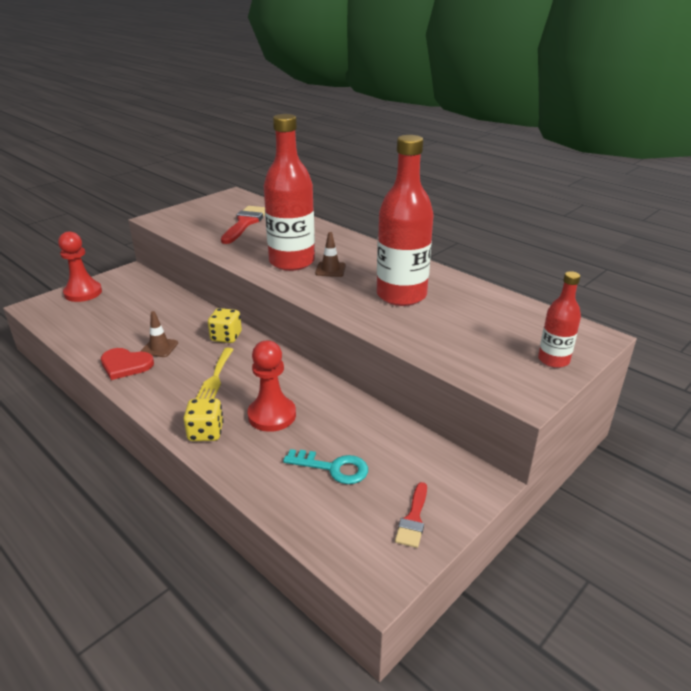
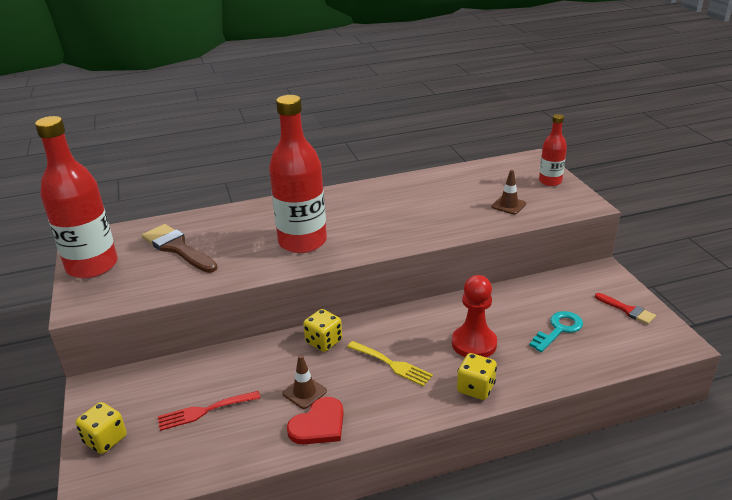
camera: 60 degrees left, 0 degrees up
red pawn [58,231,102,302] -> yellow dice [76,402,127,454]
red brush [221,206,265,244] -> brown brush [142,224,218,273]
brown traffic cone [315,232,346,277] -> brown traffic cone moved to [491,170,526,214]
red bottle [377,135,434,306] -> red bottle moved to [35,116,118,278]
none -> red fork [158,391,261,431]

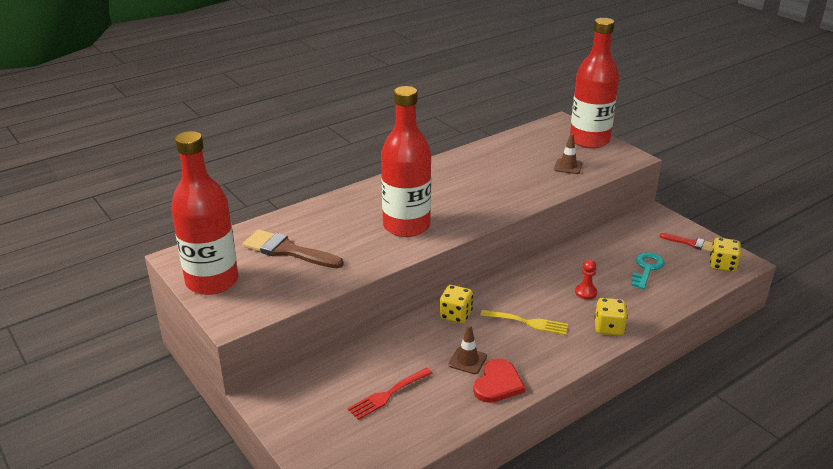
camera: 20 degrees left, 0 degrees up
yellow dice [76,402,127,454] -> yellow dice moved to [710,237,741,272]
red pawn [452,275,497,357] -> red pawn [575,260,597,300], size x0.53
red bottle [539,114,567,186] -> red bottle [570,18,619,149], size x1.91

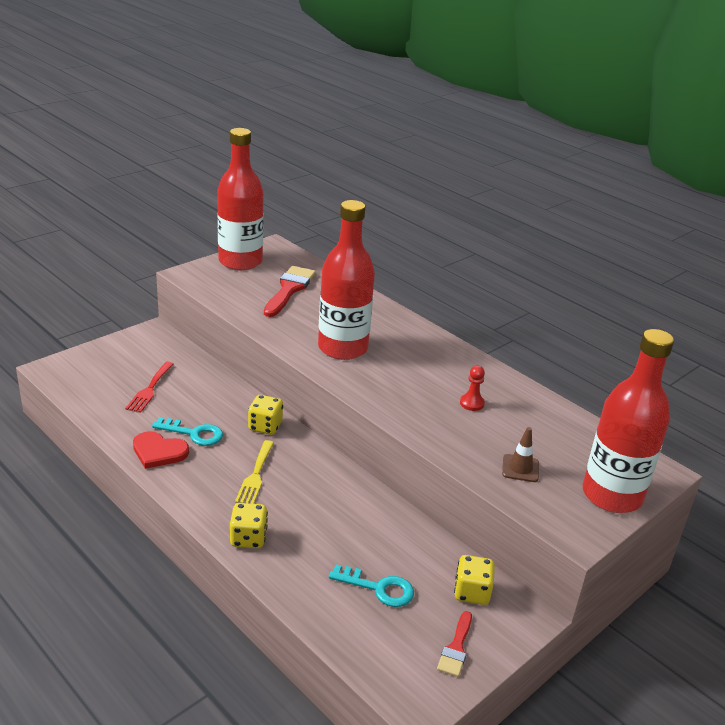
camera: 80 degrees right, 0 degrees up
brown brush [243,230,344,268] -> red brush [264,266,316,317]
red fork [347,367,433,420] -> red fork turned 120 degrees counterclockwise [125,362,174,413]
brown traffic cone [449,325,487,374] -> turquoise key [152,417,223,446]
red pawn [575,260,597,300] -> red pawn moved to [460,366,485,411]
yellow dice [710,237,741,272] -> yellow dice moved to [454,555,495,605]

